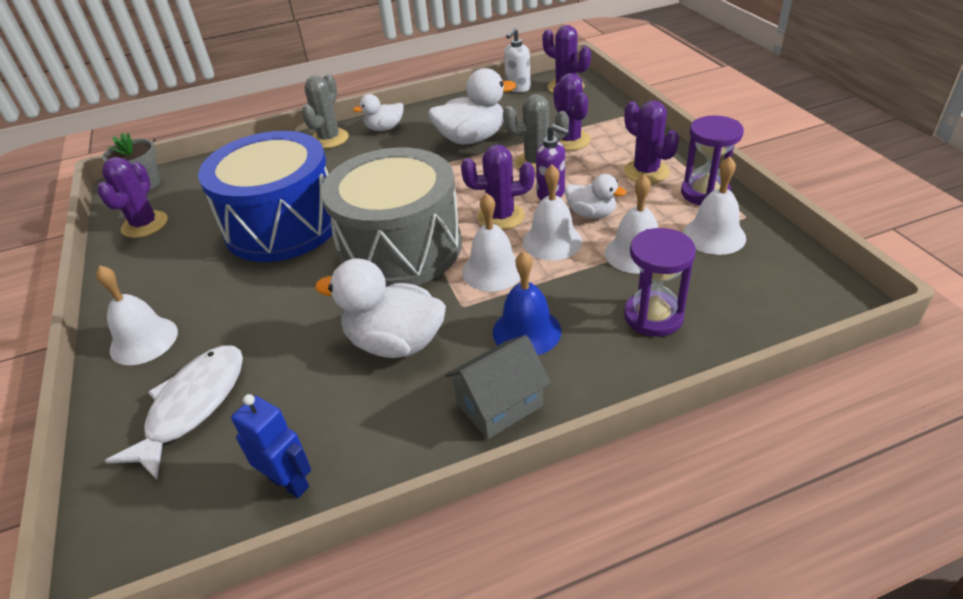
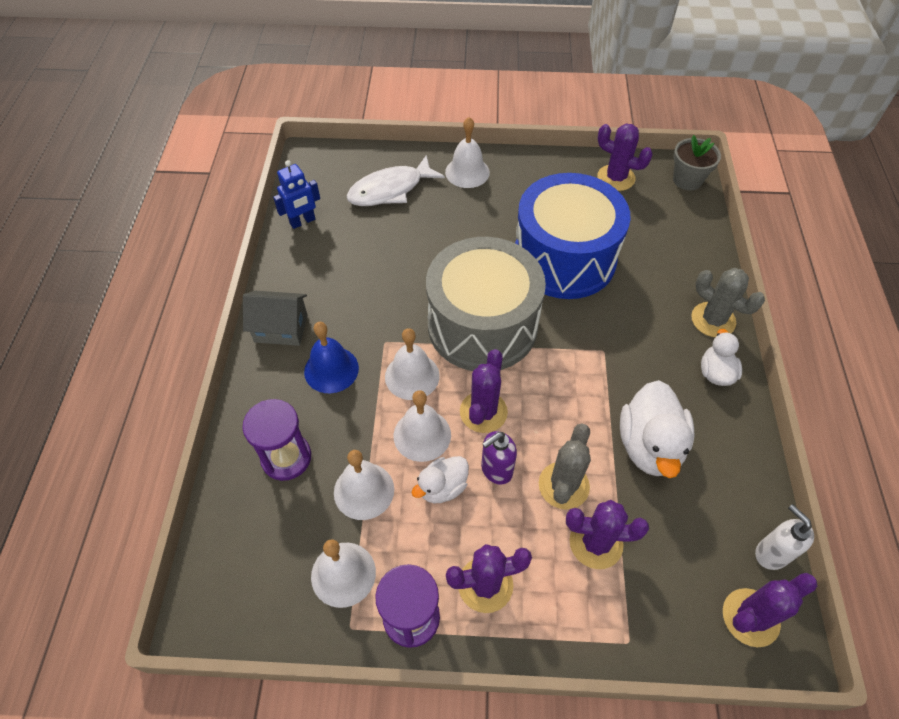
camera: 110 degrees right, 15 degrees up
white fish [105,346,243,480] -> white fish turned 105 degrees clockwise [347,155,445,206]
white duck [315,258,446,358] -> none
grey house [445,335,551,439] -> grey house turned 75 degrees counterclockwise [243,291,307,346]

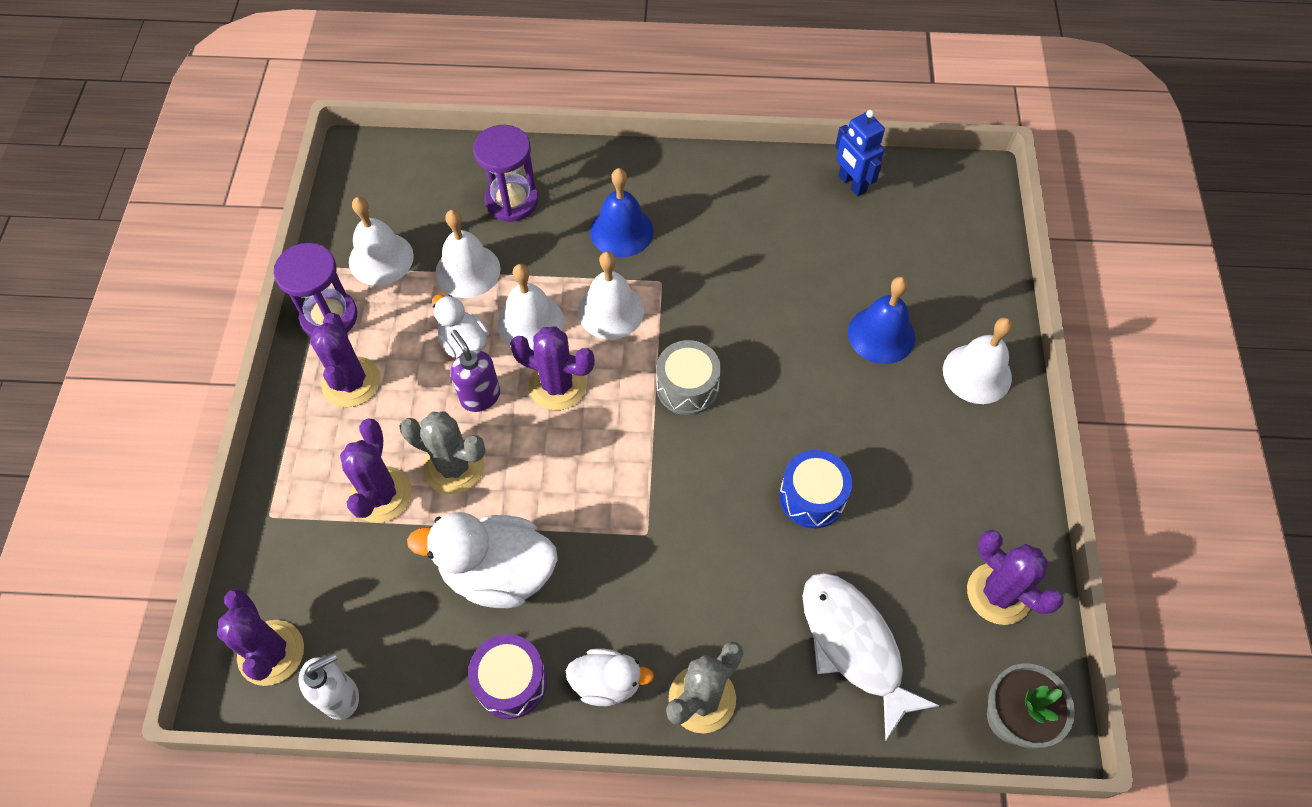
camera: 90 degrees right, 5 degrees up
grey house [243,291,307,346] -> none
white fish [347,155,445,206] -> white fish moved to [802,573,940,741]
grey drum [426,237,546,371] -> grey drum [656,340,721,415], size x0.43
blue drum [515,173,631,299] -> blue drum [779,450,852,529], size x0.43
purple cactus [597,124,653,191] -> purple cactus turned 75 degrees counterclockwise [967,530,1064,625]
none -> purple drum [468,634,547,719]
none -> blue bell [848,277,915,364]

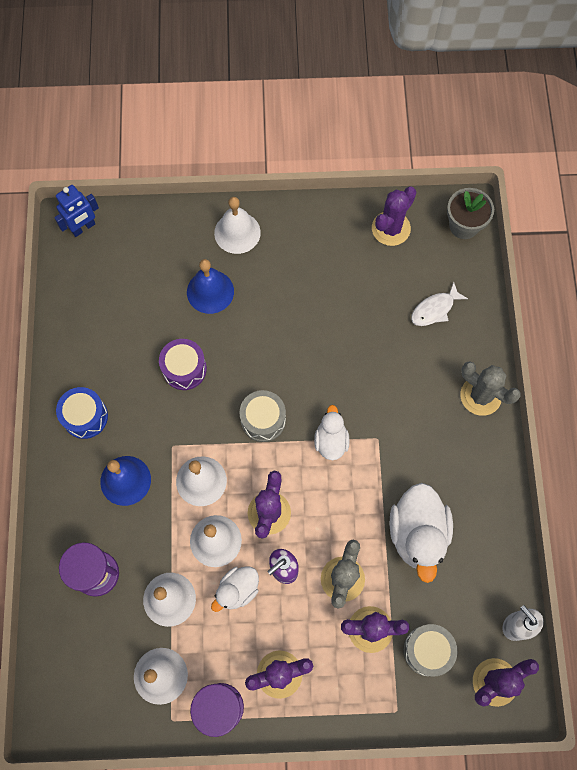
camera: 95 degrees left, 10 degrees up
purple drum [468,634,547,719] -> purple drum moved to [159,339,207,390]
white duck [566,648,654,706] -> white duck moved to [314,405,350,460]
blue drum [779,450,852,529] -> blue drum moved to [56,387,108,439]
white fish [802,573,940,741] -> white fish [411,282,468,326], size x0.59
blue robot [835,110,885,196] -> blue robot moved to [54,185,99,237]
none -> grey drum [403,624,457,676]

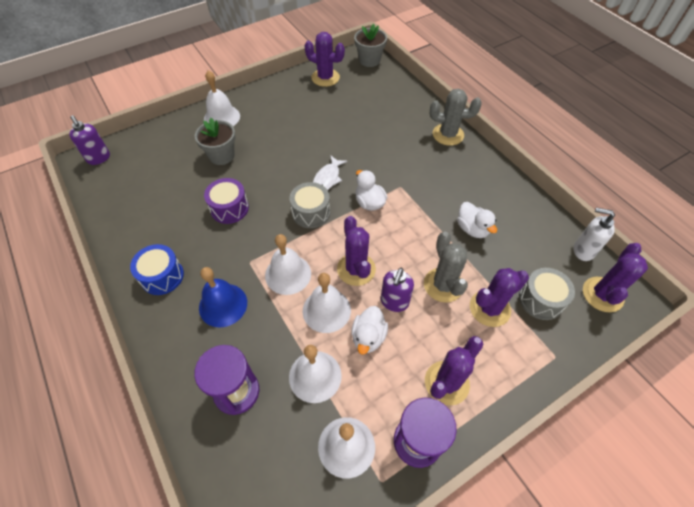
camera: 30 degrees left, 15 degrees down
blue robot [54,185,99,237] -> purple soap dispenser [69,115,110,165]
blue bell [187,259,234,314] -> grey flower pot [195,118,236,165]
purple cactus [372,187,417,246] -> purple cactus turned 75 degrees counterclockwise [304,32,345,87]
white duck [389,483,453,583] -> white duck [457,202,497,238], size x0.58
white fish [411,282,468,326] -> white fish moved to [313,155,347,190]

